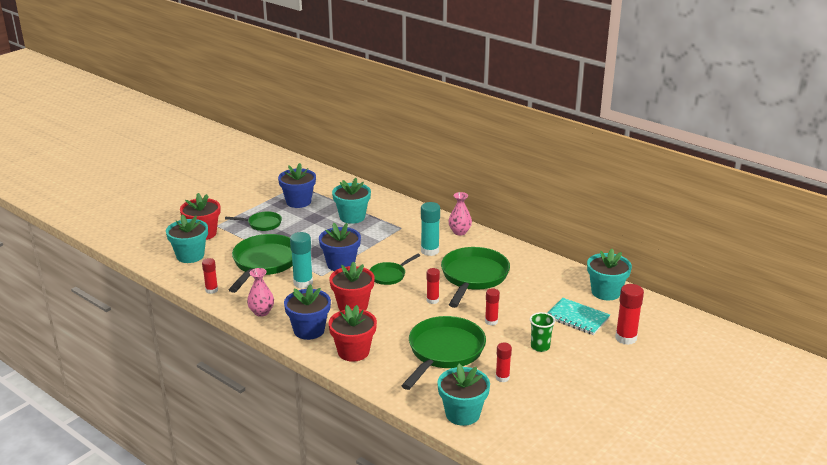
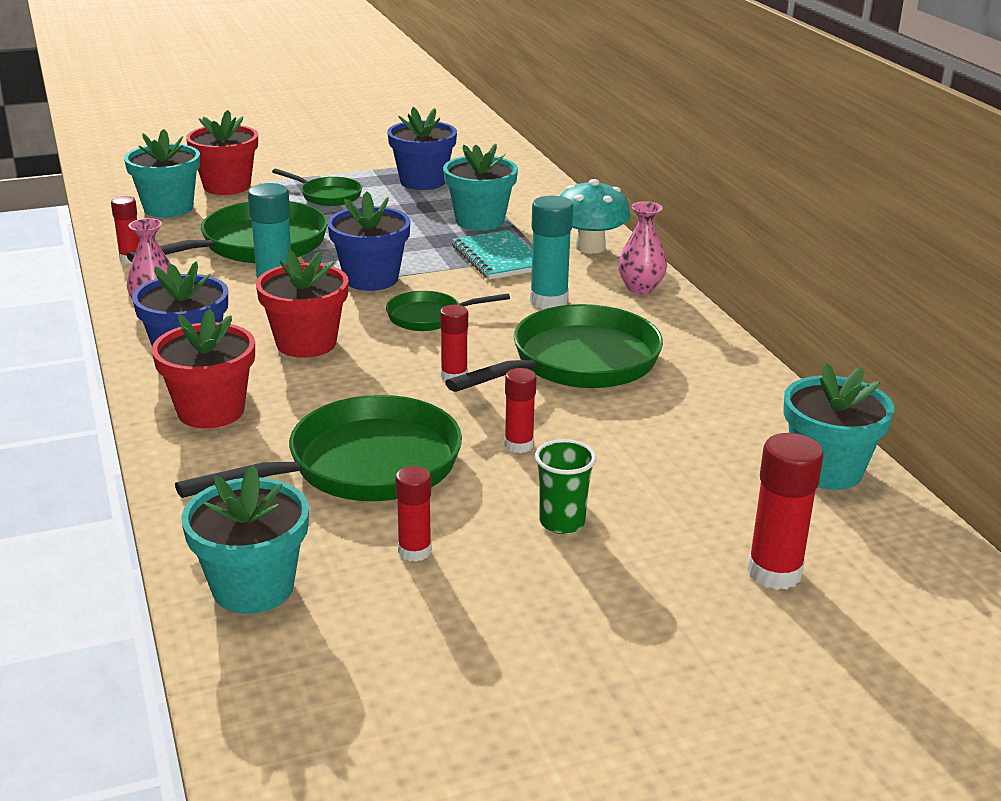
camera: 30 degrees right, 0 degrees up
turquoise notebook [548,298,610,335] -> turquoise notebook moved to [452,230,532,280]
none -> turquoise mushroom [560,179,630,254]

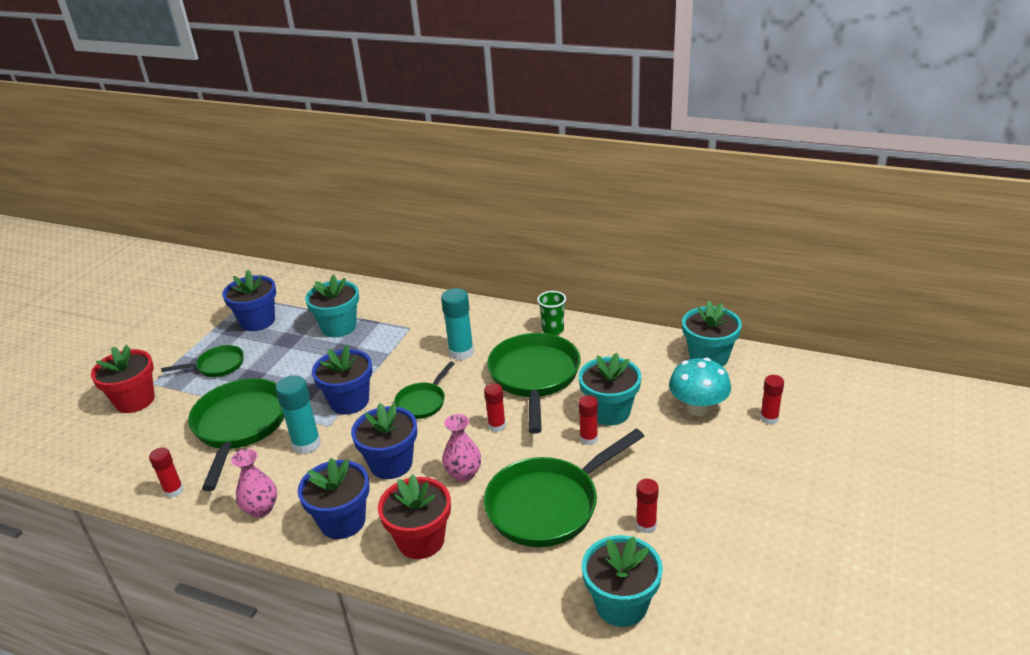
camera: 45 degrees left, 5 degrees up
turquoise flower pot [124,129,200,218] -> turquoise flower pot moved to [578,353,641,425]
green pan [175,395,462,501] -> green pan turned 135 degrees counterclockwise [484,429,644,547]
red flower pot [256,250,349,358] -> blue flower pot [351,403,417,479]
turquoise notebook [452,230,532,280] -> none
green cup [535,439,596,534] -> green cup moved to [537,291,566,335]
turquoise mushroom [560,179,630,254] -> turquoise mushroom moved to [669,358,731,416]
pink vase [618,201,667,294] -> pink vase moved to [442,414,481,482]
red glue stick [747,433,824,590] -> red glue stick [760,375,784,425], size x0.63

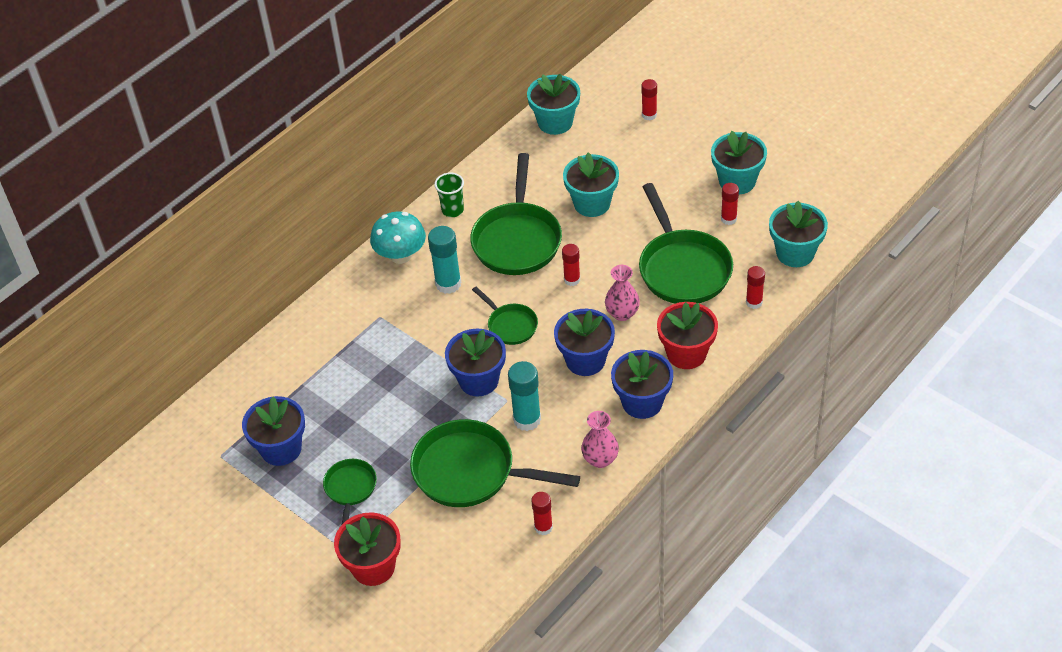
camera: 70 degrees left, 15 degrees up
turquoise flower pot [305,274,359,337] -> turquoise flower pot moved to [711,131,767,195]
green pan [487,333,581,434] -> green pan turned 105 degrees counterclockwise [470,153,562,275]
red glue stick [578,395,598,445] -> red glue stick moved to [746,266,765,309]
turquoise mushroom [669,358,731,416] -> turquoise mushroom moved to [370,211,426,264]

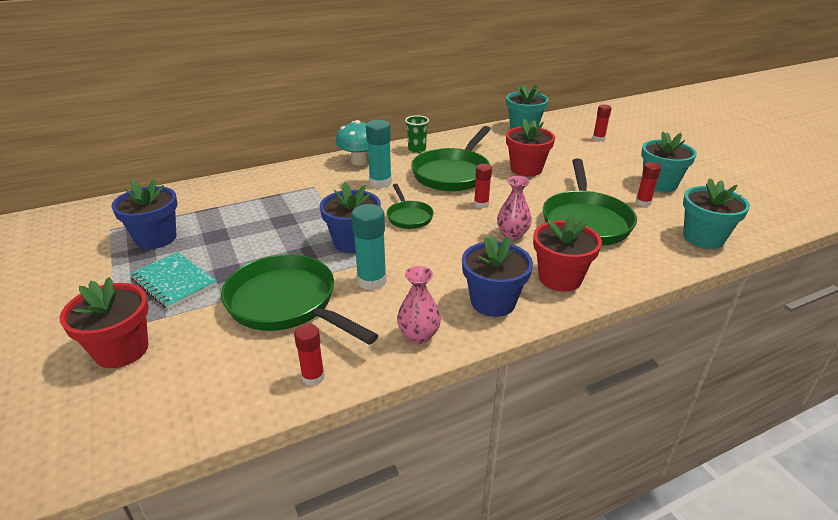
camera: 20 degrees right, 15 degrees down
green pan [323,459,377,524] -> turquoise notebook [130,252,217,309]
blue flower pot [554,309,615,376] -> none
turquoise flower pot [563,152,619,217] -> red flower pot [506,119,555,176]
red glue stick [746,266,765,309] -> none

